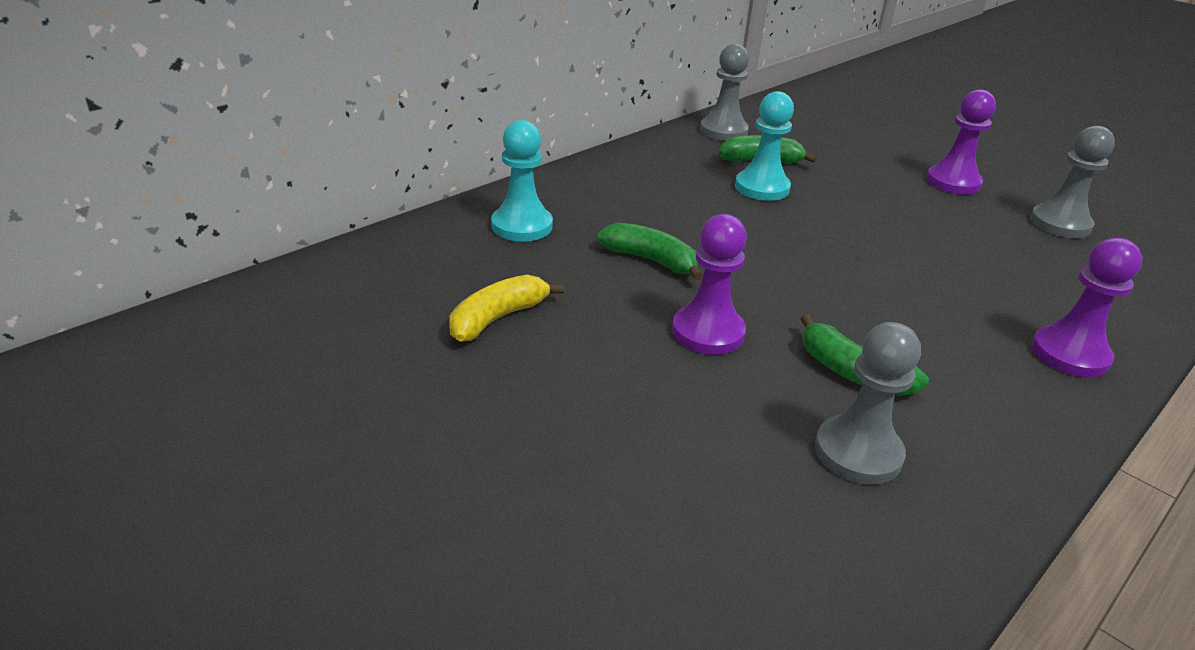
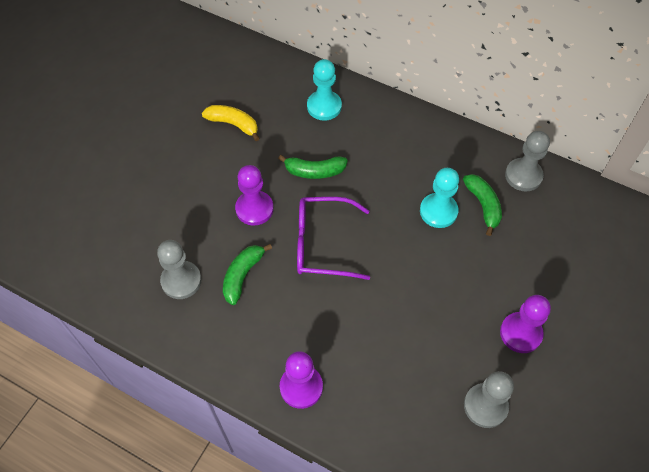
camera: 75 degrees right, 25 degrees up
green banana [597,223,703,280] -> green banana turned 75 degrees clockwise [278,155,348,179]
none -> purple glasses [297,197,370,280]

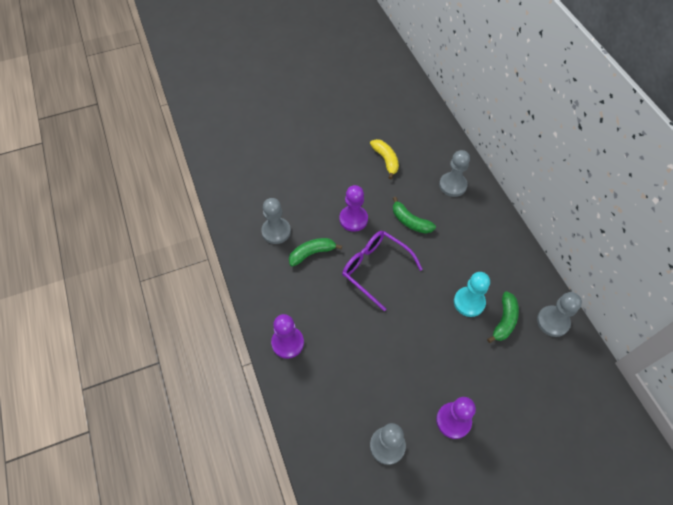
camera: 40 degrees right, 0 degrees up
turquoise pawn [307,59,342,121] -> grey pawn [439,150,470,197]

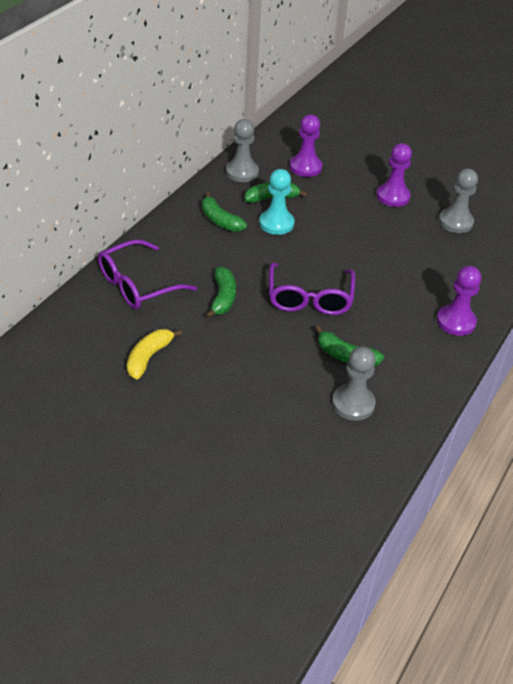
camera: 130 degrees left, 15 degrees down
purple pawn [339,185,368,232] -> purple pawn moved to [290,115,322,177]
grey pawn [439,150,470,197] -> purple glasses [98,240,197,309]
none -> green banana [202,192,247,232]

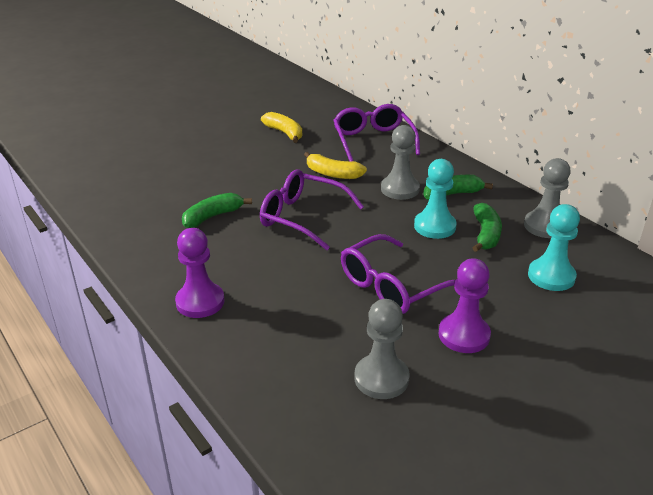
camera: 115 degrees right, 10 degrees down
green banana [205,266,236,318] -> yellow banana [304,152,367,179]
purple pawn [290,115,322,177] -> turquoise pawn [528,204,580,291]
grey pawn [332,346,376,421] -> grey pawn moved to [381,125,420,200]
none -> purple glasses [341,234,456,314]

